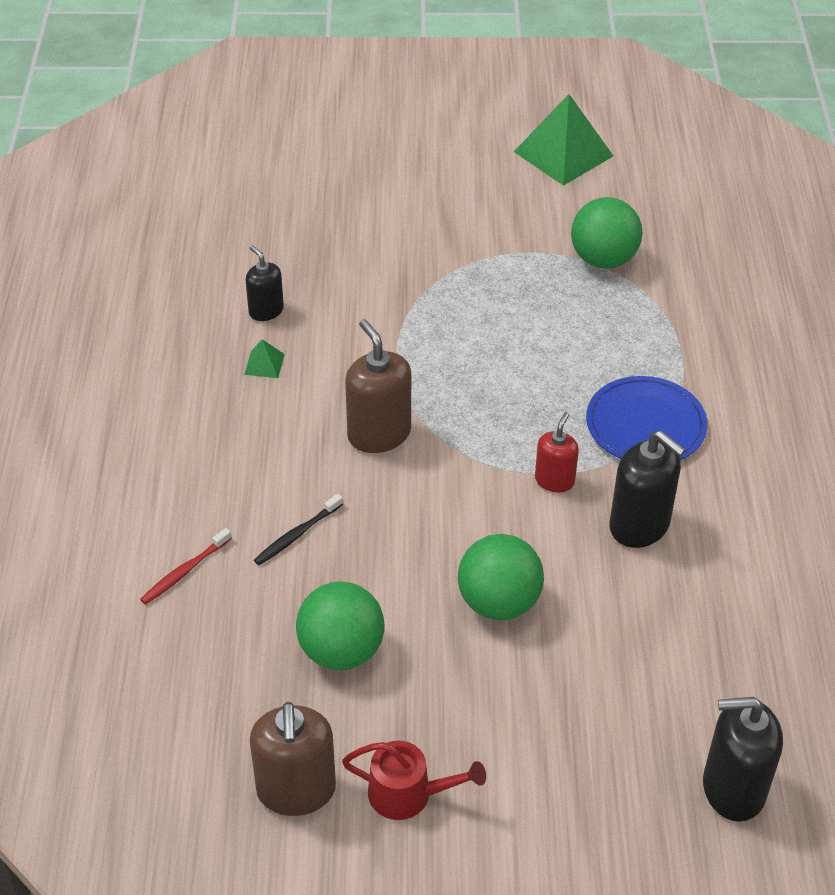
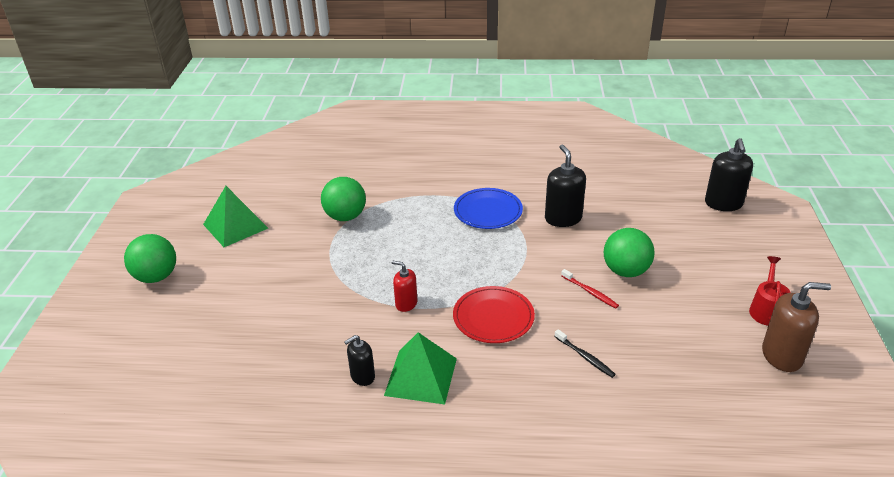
camera: 85 degrees left, 10 degrees down
red toothbrush [140,528,232,605] -> red toothbrush moved to [561,269,619,308]
green pyramid [244,339,285,378] -> green pyramid [384,332,457,405], size x2.35
green ball [296,581,385,670] -> green ball moved to [124,234,176,283]
brown soap dispenser [345,319,411,453] -> red plate [453,286,535,343]
red soap dispenser [535,412,579,493] -> red soap dispenser moved to [392,261,417,312]
black soap dispenser [610,431,686,548] -> black soap dispenser turned 60 degrees counterclockwise [545,145,586,227]

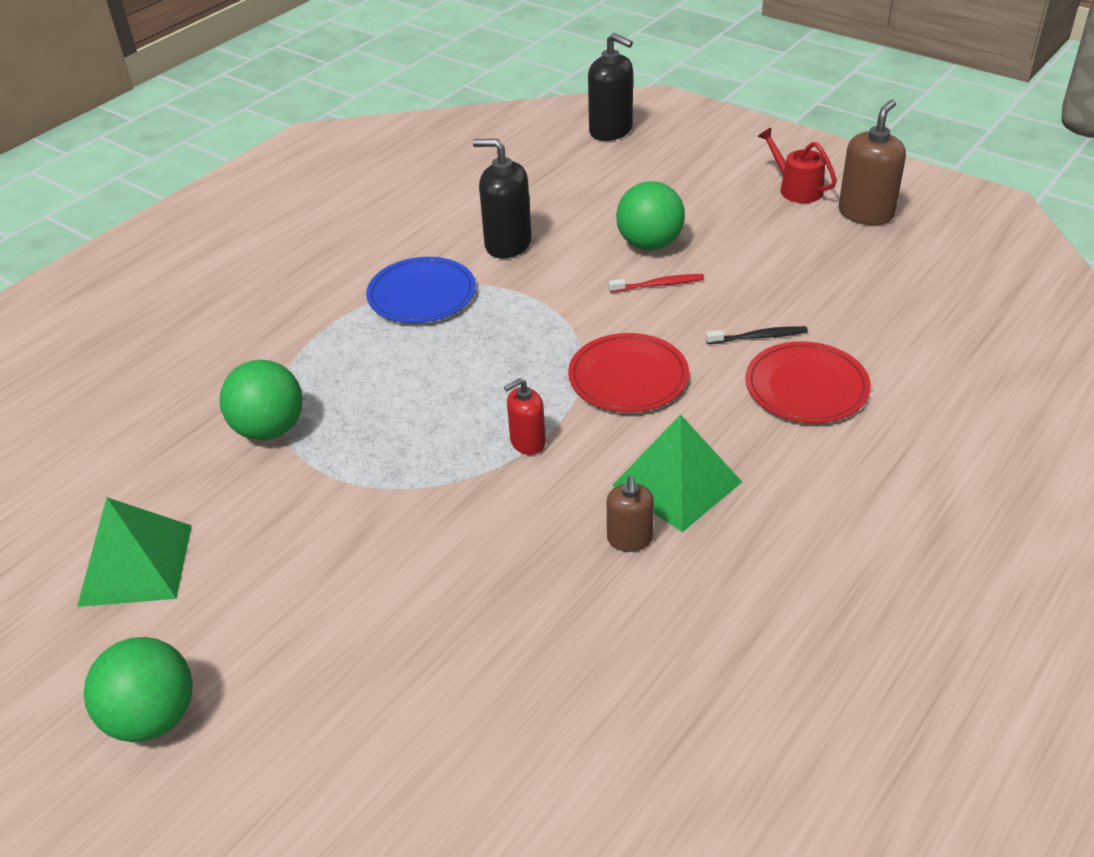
camera: 55 degrees left, 5 degrees up
black soap dispenser [344,335,375,386] -> brown soap dispenser [607,476,654,552]
none -> red plate [746,341,871,423]

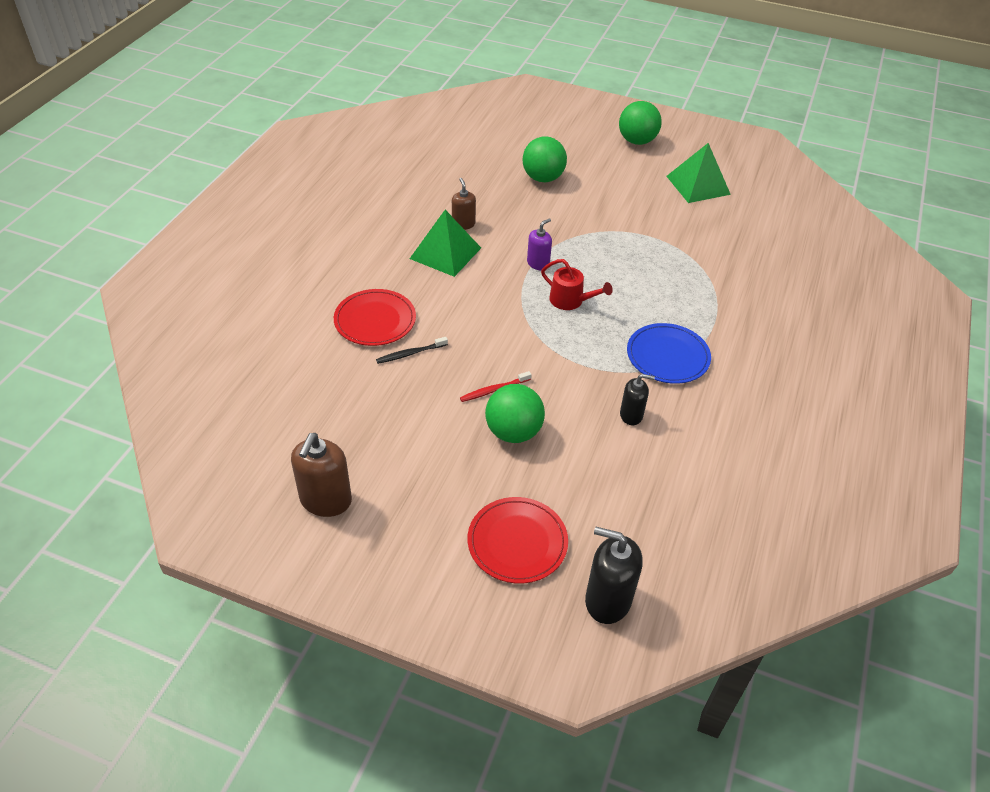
camera: 160 degrees right, 5 degrees up
green ball [219,360,303,440] -> green ball moved to [523,136,567,182]
black soap dispenser [473,139,532,258] -> black soap dispenser [620,374,655,425], size x0.60
red soap dispenser [504,378,546,455] -> purple soap dispenser [527,218,552,270]
red plate [568,333,689,412] -> red plate moved to [468,497,568,584]
red watering can [758,127,837,203] -> red watering can moved to [541,259,613,310]

